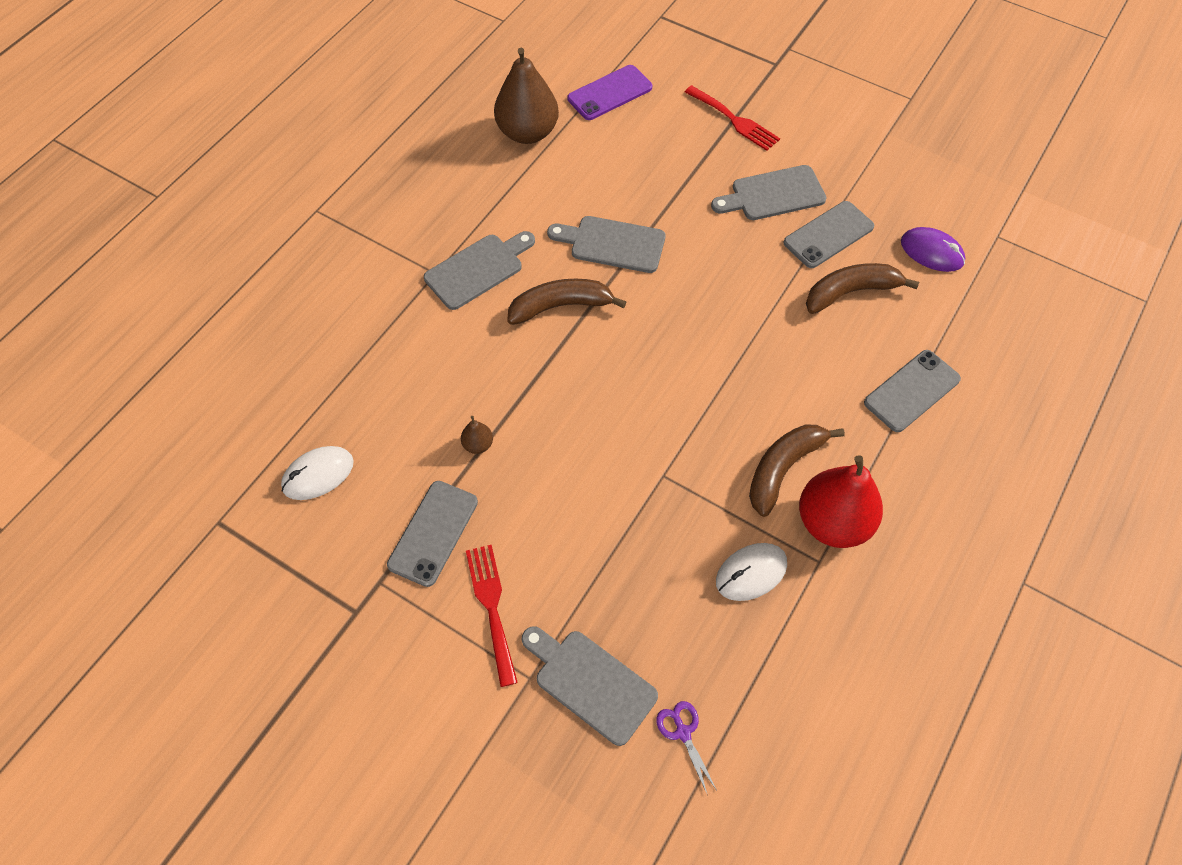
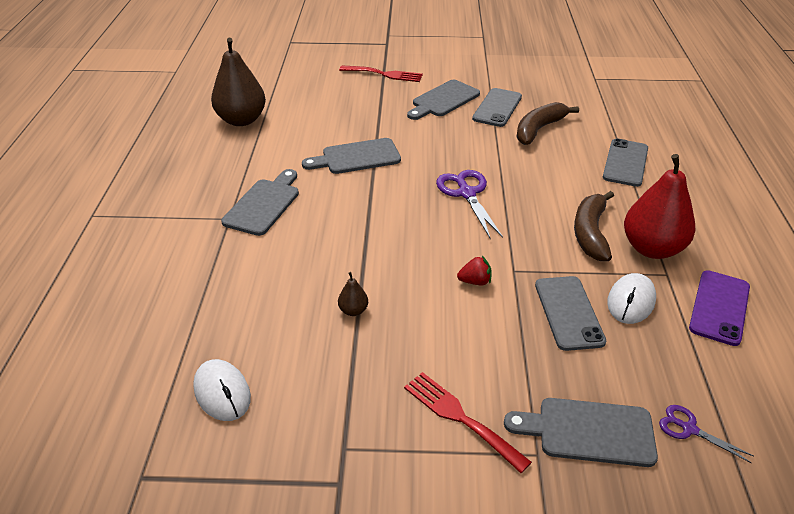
camera: 30 degrees left, 20 degrees down
white mouse [281,446,354,500] -> white mouse turned 60 degrees counterclockwise [193,359,251,421]
grey phone [387,481,478,587] -> grey phone moved to [535,276,606,351]
brown banana [507,279,626,325] -> none
purple phone [568,65,652,120] -> purple phone moved to [689,270,750,346]
purple mouse [901,227,965,272] -> none
none -> purple scissors [436,170,503,239]
none -> red strawberry [457,256,492,285]

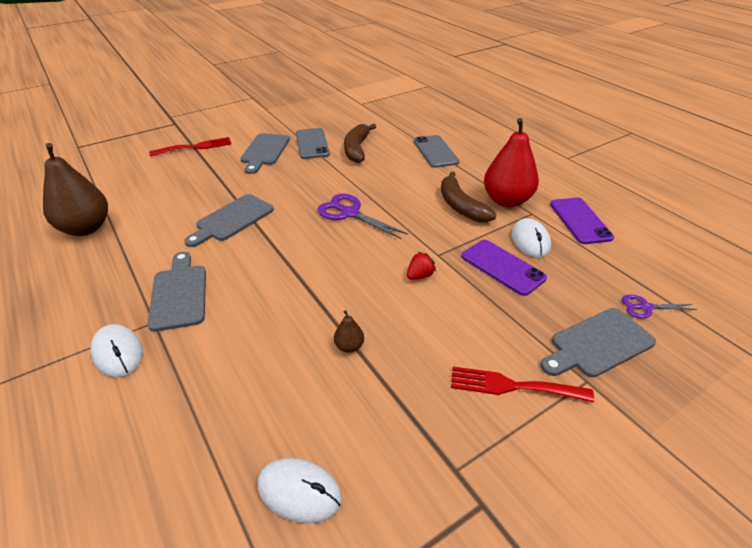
camera: 35 degrees left, 0 degrees up
grey phone [535,276,606,351] -> purple phone [462,240,547,296]
none -> white mouse [90,324,143,377]

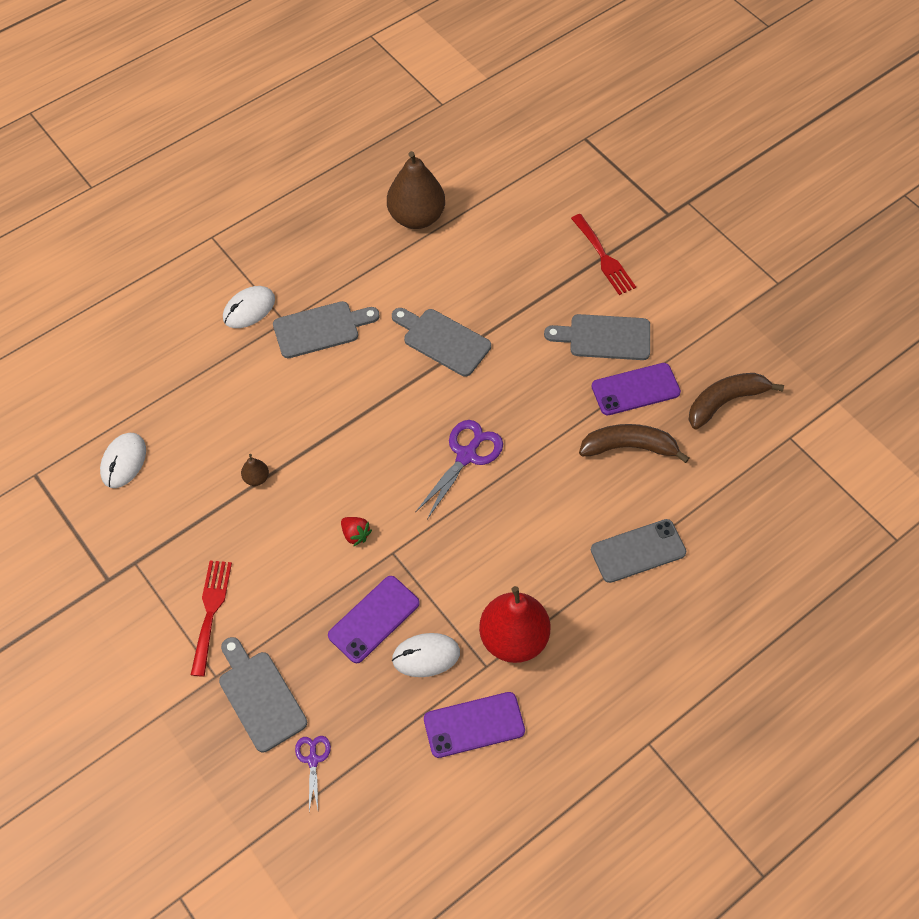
camera: 85 degrees right, 20 degrees up
grey phone [296,128,330,159] -> purple phone [591,363,681,415]
brown banana [441,172,497,223] -> brown banana moved to [689,373,784,430]

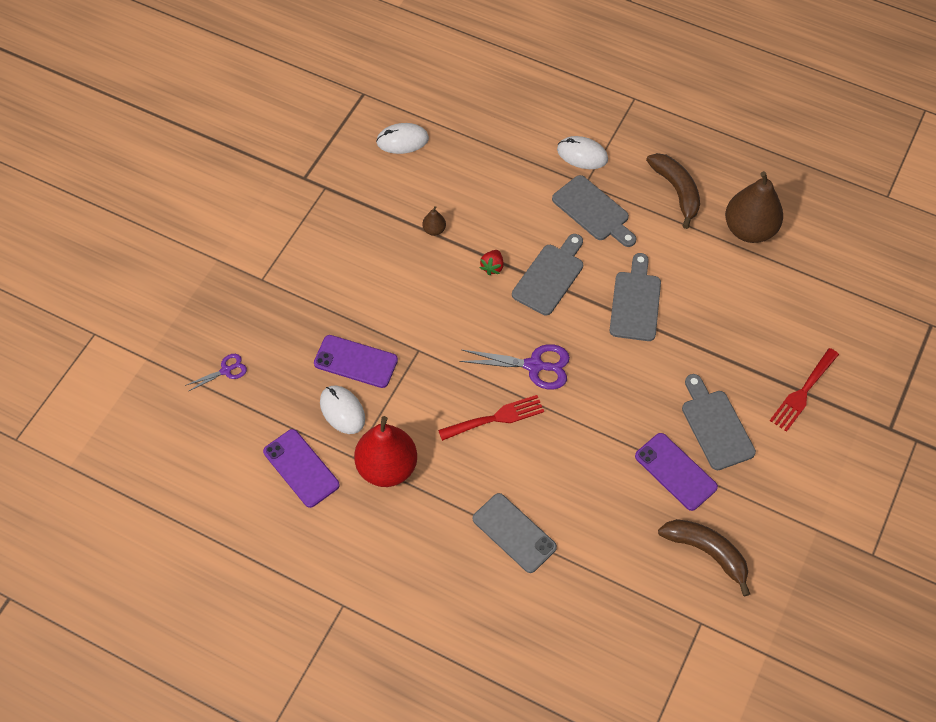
camera: 65 degrees right, 0 degrees up
red fork [191,561,232,677] -> red fork moved to [438,395,544,441]
grey cutting board [219,637,307,752] -> grey cutting board moved to [512,234,583,315]
red strawberry [341,517,372,547] -> red strawberry moved to [480,250,504,275]
brown banana [579,424,689,463] -> brown banana moved to [646,153,700,229]

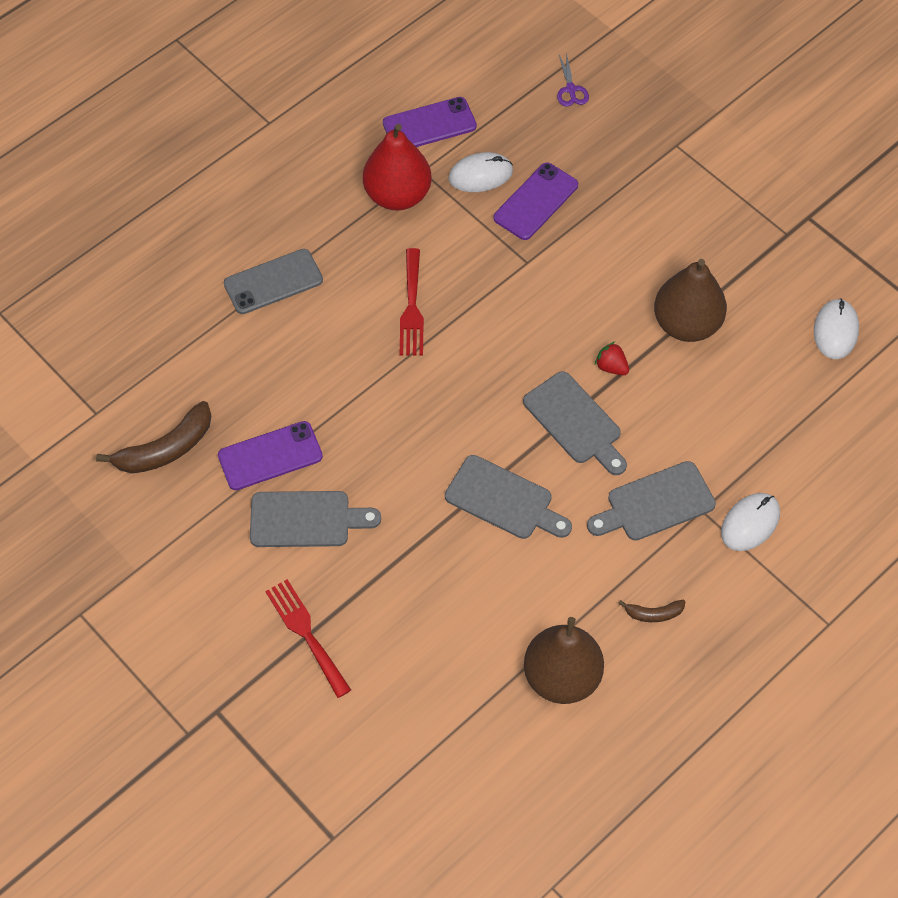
camera: 110 degrees right, 0 degrees up
brown pear [422,206,446,236] -> brown pear [654,259,727,342], size x2.39
purple scissors [459,344,570,390] -> none
brown banana [646,153,700,229] -> brown banana [618,600,686,622], size x0.51

